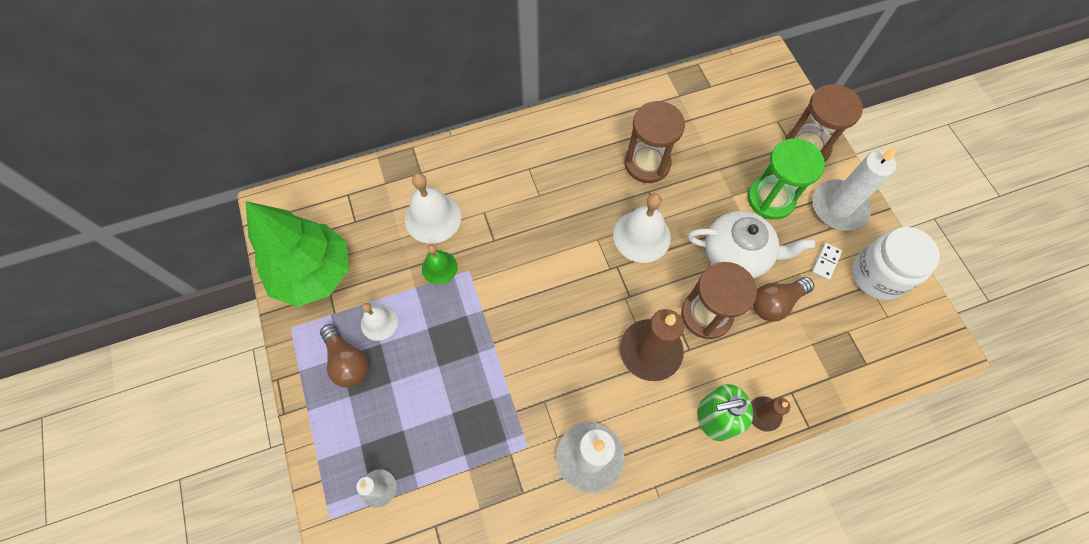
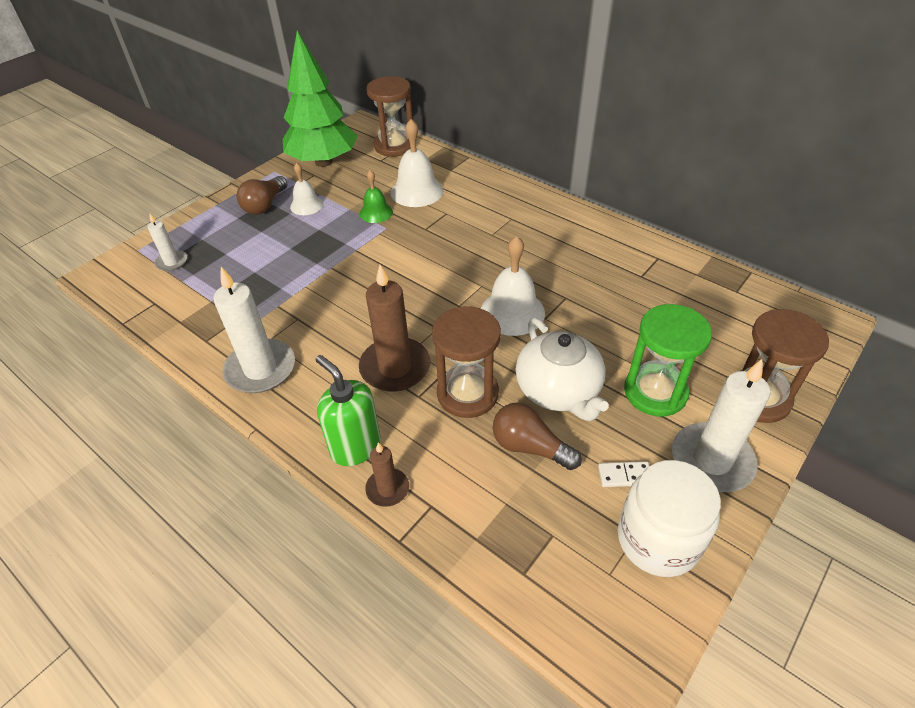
camera: 60 degrees right, 20 degrees down
brown hourglass [624,101,685,183] -> brown hourglass moved to [366,76,413,157]

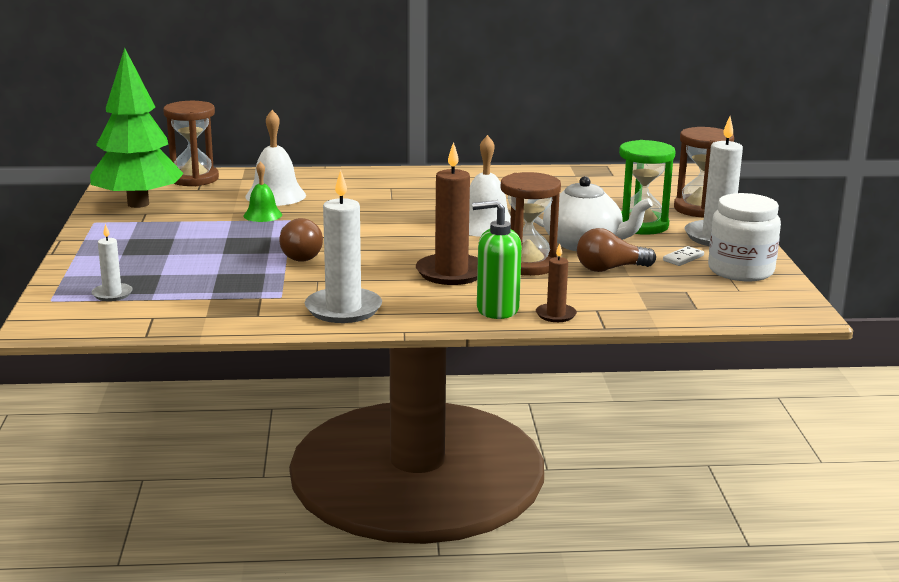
camera: 45 degrees left, 25 degrees down
brown light bulb [237,176,287,215] -> brown light bulb moved to [280,218,323,262]
white bell [290,163,323,215] -> none

